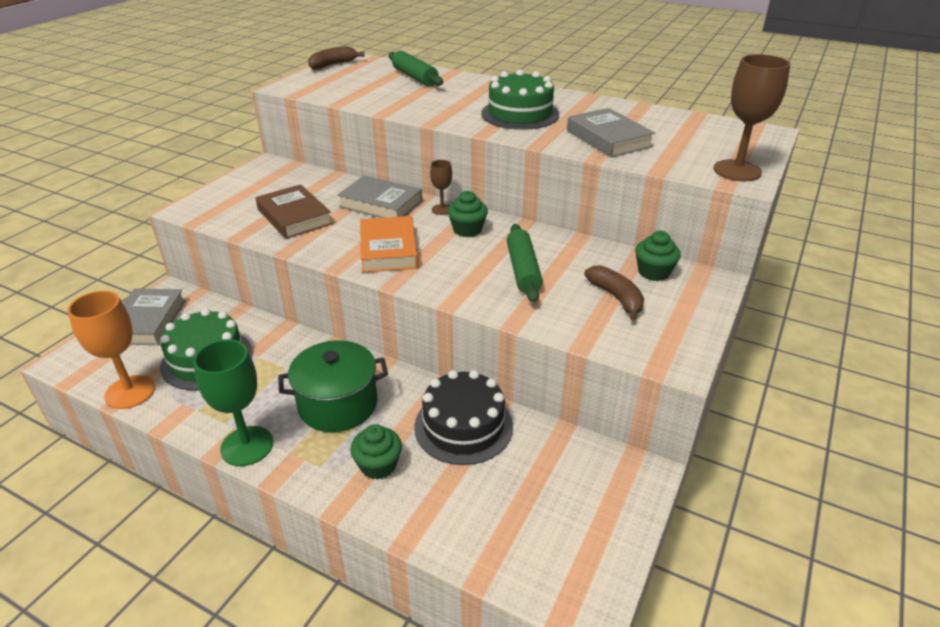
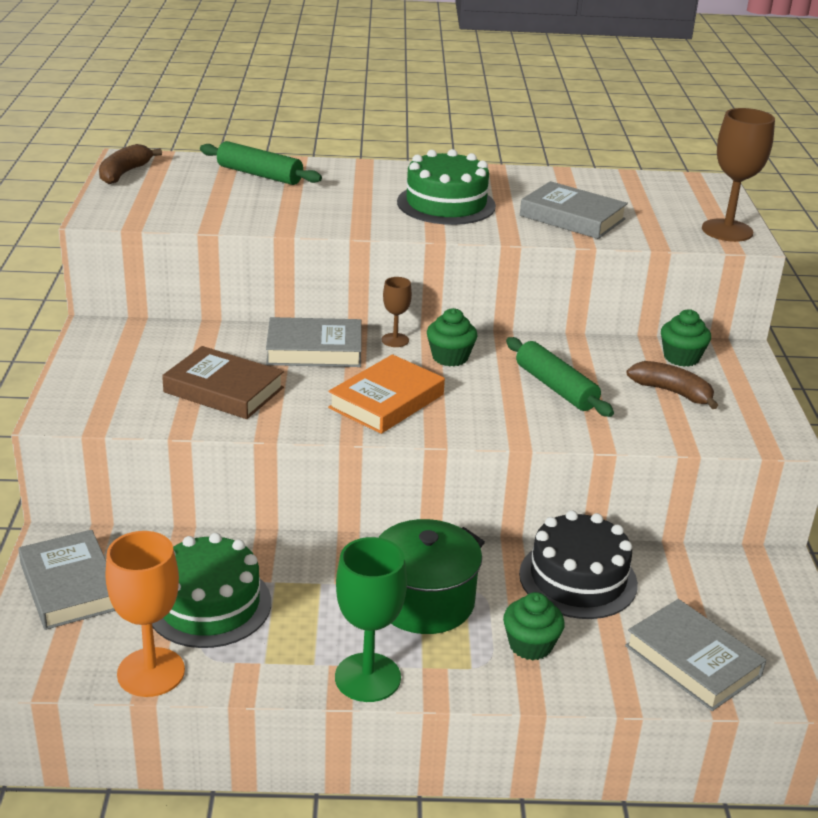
camera: 30 degrees left, 5 degrees down
orange book [360,216,418,273] -> orange book turned 75 degrees clockwise [328,354,445,434]
none -> grey book [625,599,766,711]

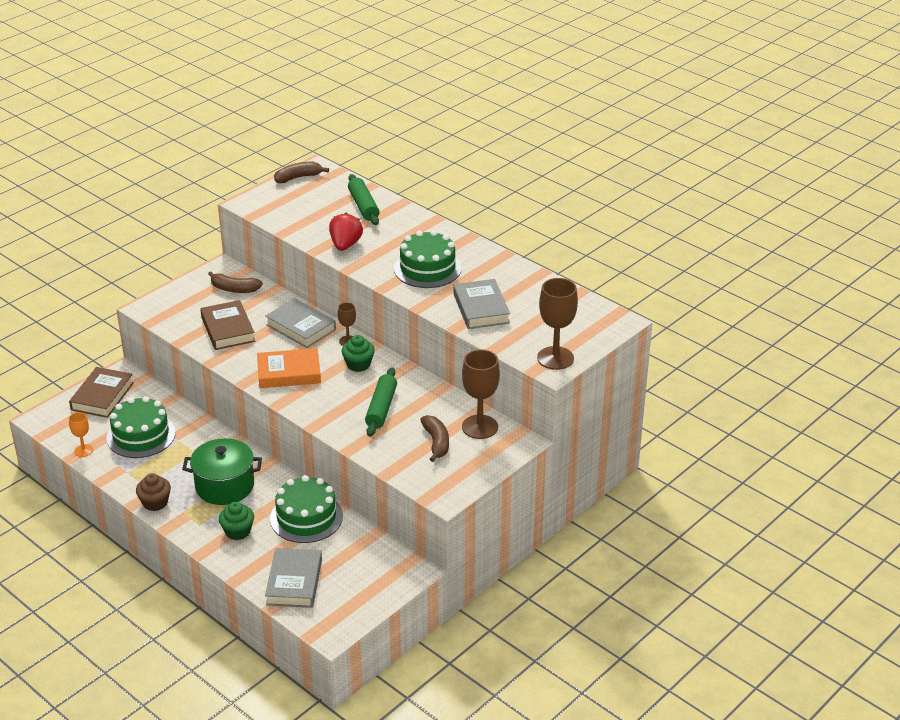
camera: 45 degrees right, 5 degrees up
grey book [18,530,115,630] -> brown book [69,367,134,418]
orange goblet [106,531,185,697] -> orange goblet [69,412,93,457], size x0.53
green goblet [335,537,407,702] -> brown cupcake [136,473,171,511]
black cake [519,510,638,619] -> green cake [270,475,343,543]
green cupcake [661,309,711,367] -> brown goblet [462,349,500,439]
none -> brown banana [208,272,263,293]
none -> red strawberry [329,213,363,251]

